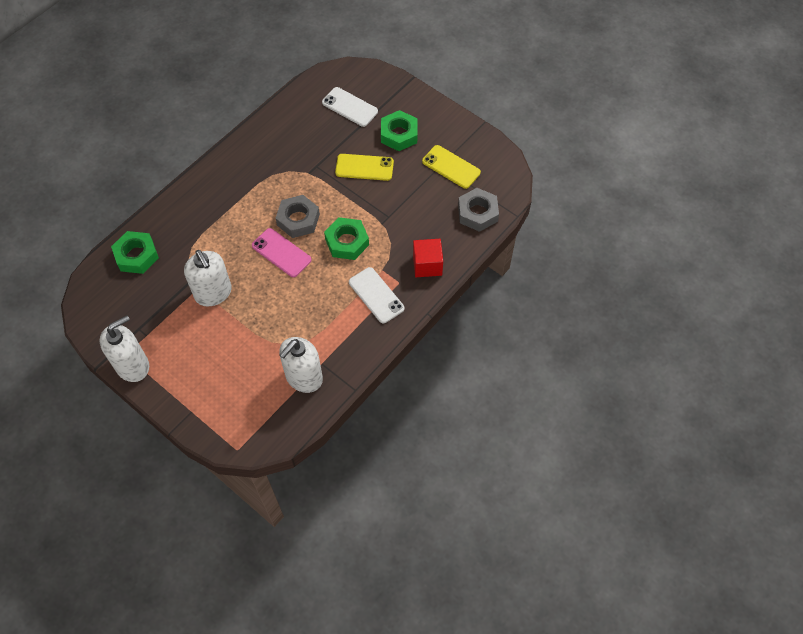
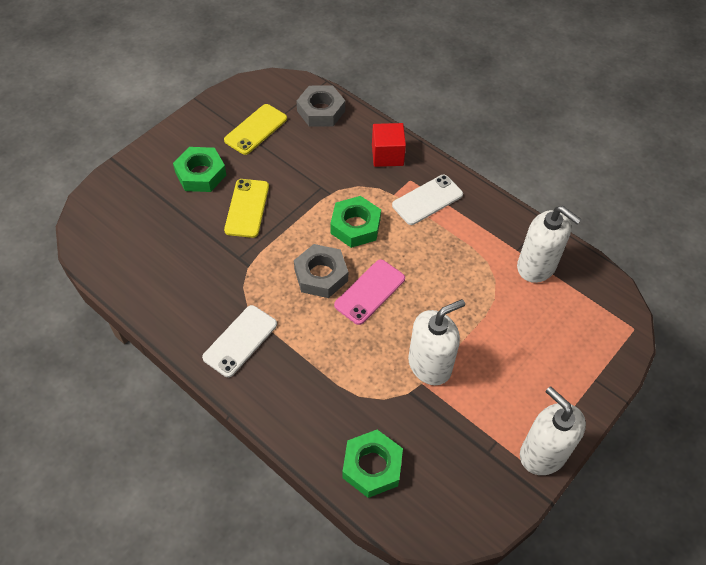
camera: 90 degrees left, 5 degrees down
white phone [322,87,378,127] -> white phone moved to [202,305,277,377]

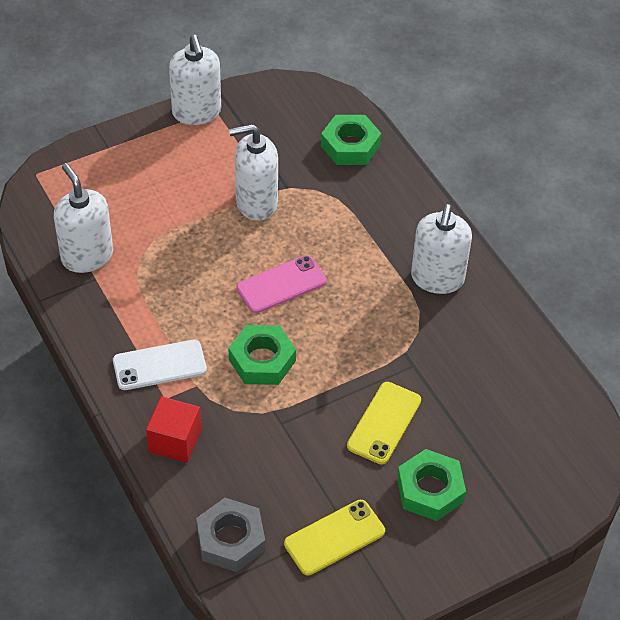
camera: 160 degrees left, 5 degrees down
white phone [202,305,277,377] -> white soap dispenser [411,204,472,294]
grey nut [294,244,348,298] -> none

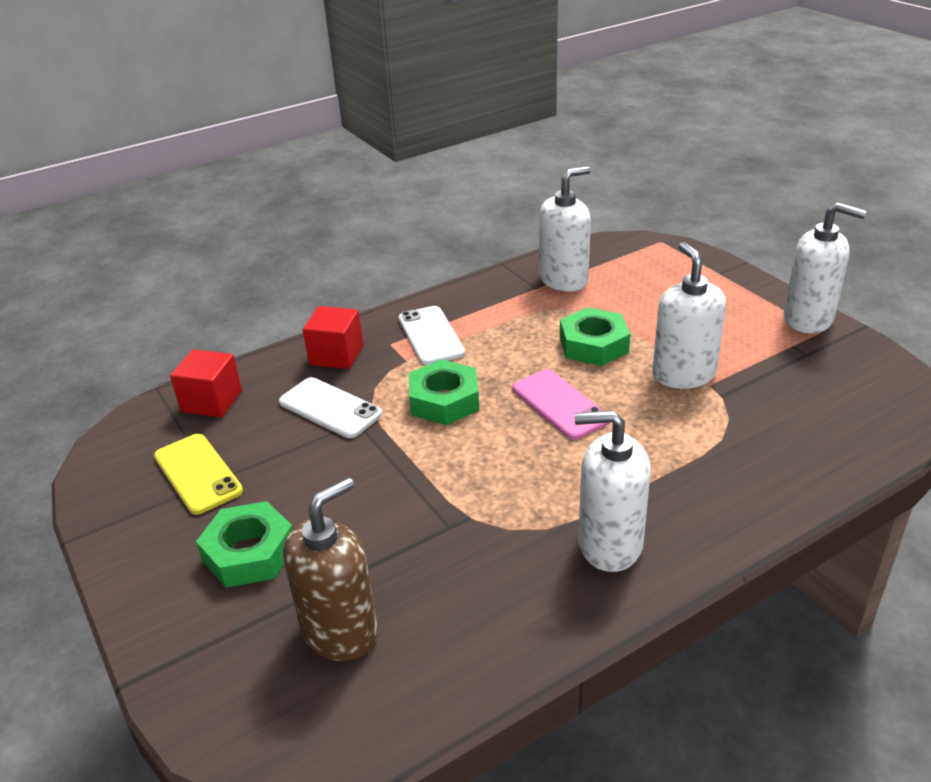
camera: 90 degrees right, 15 degrees down
white soap dispenser [169,35,221,125] -> white soap dispenser turned 135 degrees counterclockwise [784,202,866,333]
grey nut [196,498,265,572] -> red cube [170,349,242,417]
green nut [321,115,381,165] -> green nut moved to [560,307,630,366]
yellow phone [347,382,421,465] -> none
none -> white phone [279,377,382,438]
none -> brown soap dispenser [283,477,378,661]

